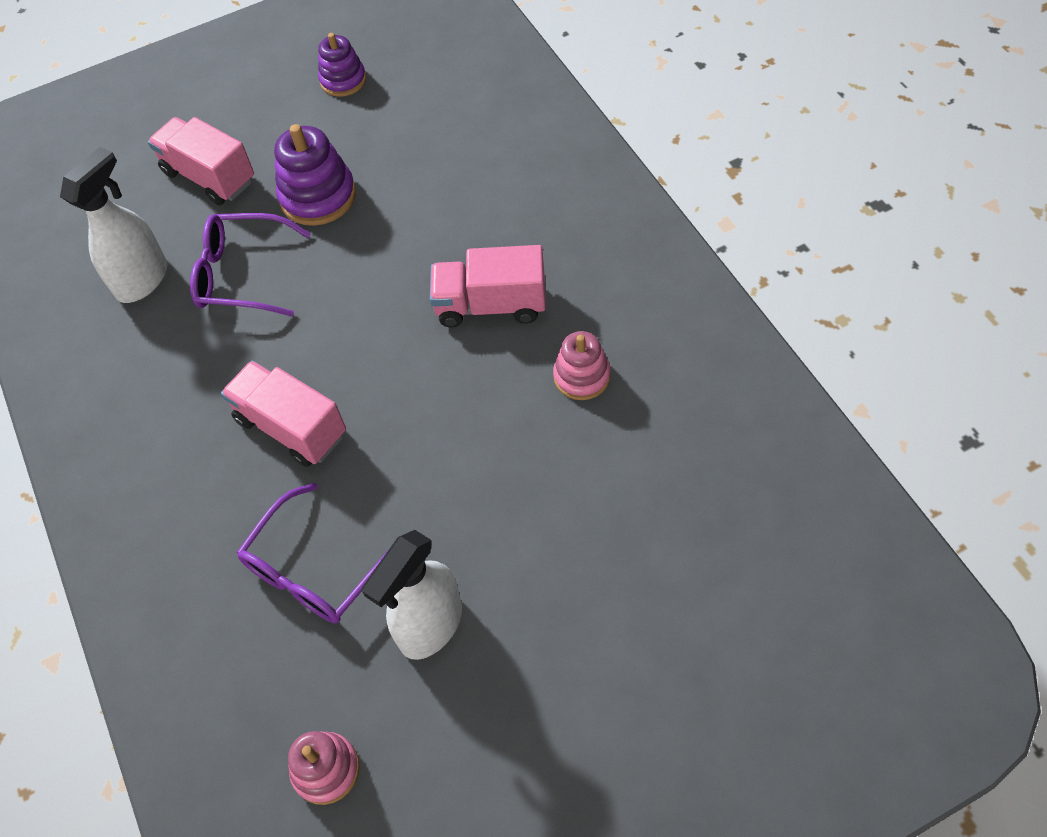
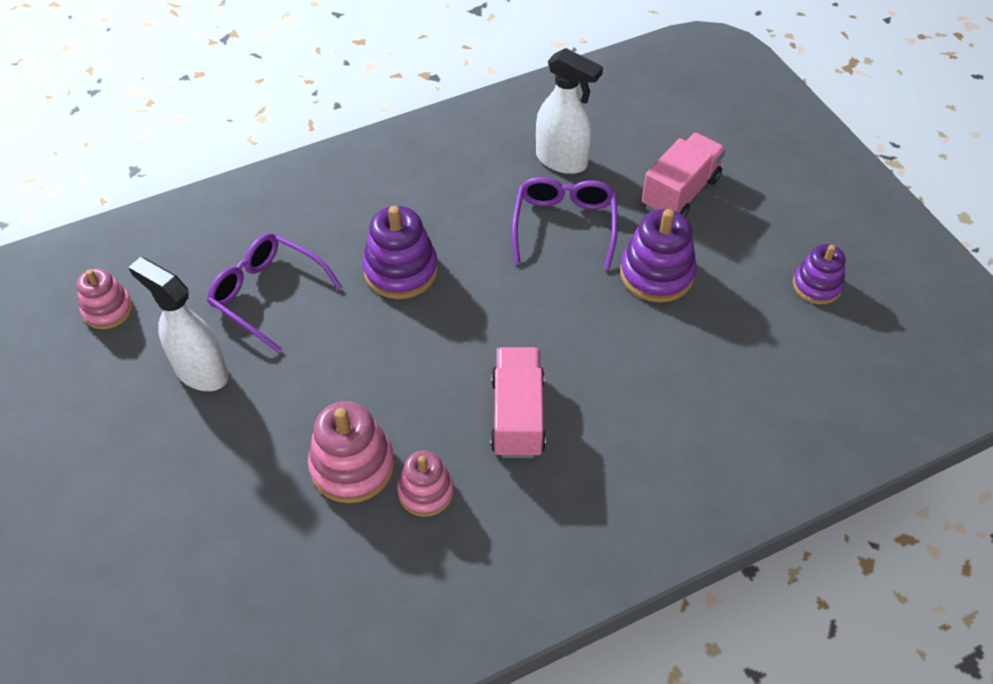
camera: 85 degrees right, 5 degrees down
pink truck [221,360,346,467] -> purple stacking toy [362,206,438,299]
none -> pink stacking toy [308,401,395,503]

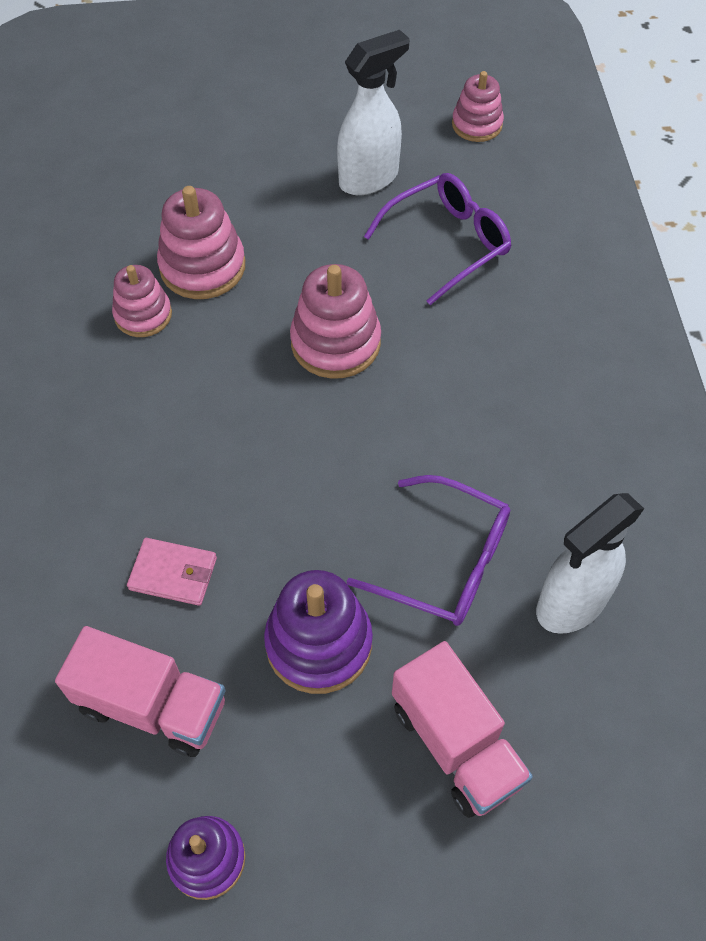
camera: 110 degrees right, 5 degrees up
purple stacking toy [362,206,438,299] -> none
pink truck [490,347,546,458] -> pink truck moved to [55,626,225,757]
none -> pink wallet [127,538,217,606]
none -> pink stacking toy [290,264,381,379]

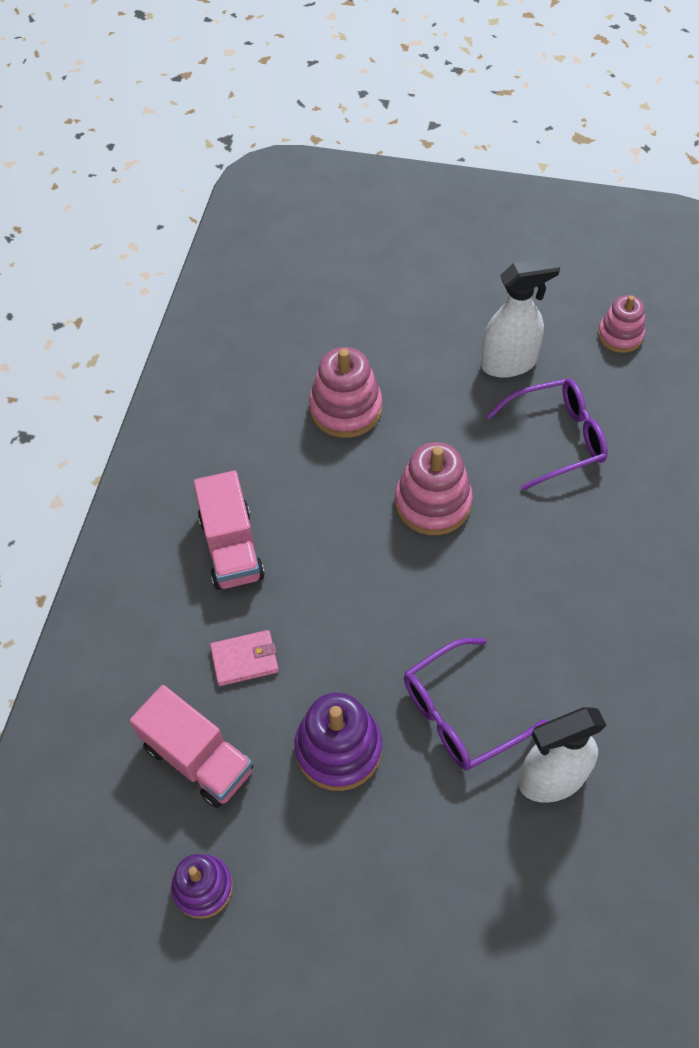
camera: 20 degrees right, 0 degrees up
pink stacking toy [112,265,172,337] -> none
pink wallet [127,538,217,606] -> pink wallet turned 45 degrees counterclockwise [210,630,279,686]
purple glasses [346,475,510,626] -> purple glasses turned 105 degrees clockwise [404,638,547,771]
pink truck [392,641,533,818] -> pink truck moved to [194,471,265,590]

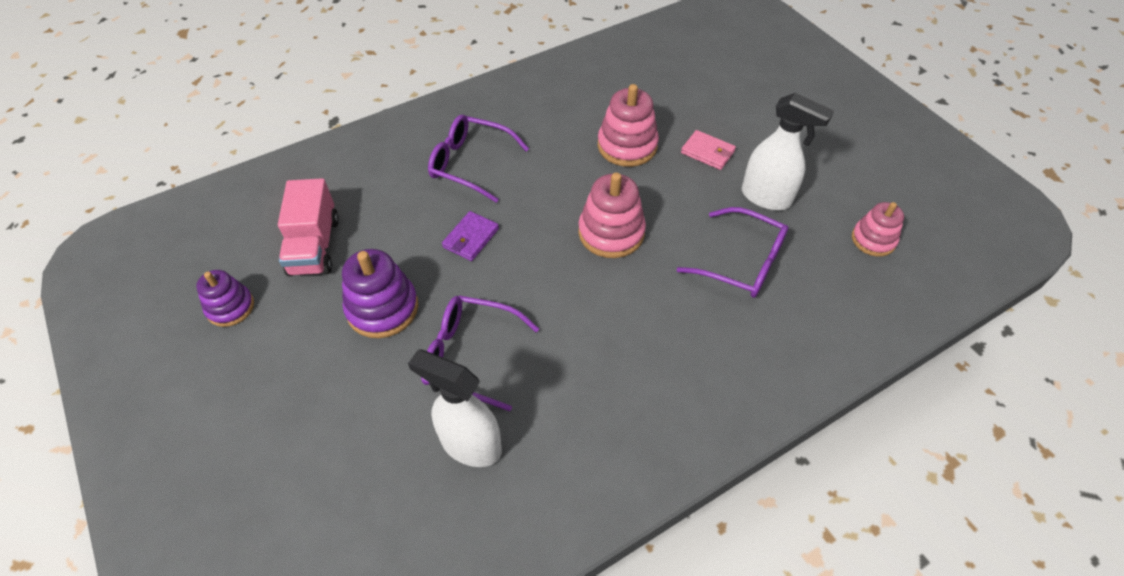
camera: 45 degrees right, 5 degrees down
pink truck [194,471,265,590] -> purple glasses [428,115,529,203]
pink wallet [210,630,279,686] -> pink wallet moved to [681,130,736,170]
none -> purple wallet [442,211,499,261]

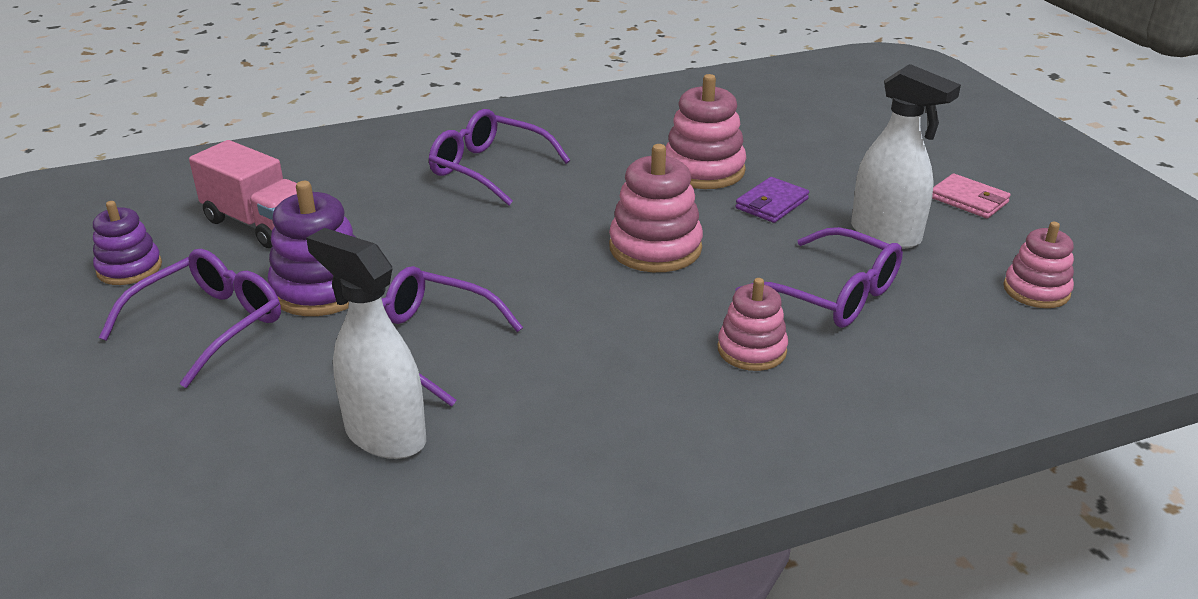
camera: 10 degrees right, 20 degrees down
pink truck [278,178,339,276] -> pink truck turned 60 degrees counterclockwise [189,140,297,248]
purple wallet [442,211,499,261] -> purple wallet moved to [735,177,809,223]
pink wallet [681,130,736,170] -> pink wallet moved to [932,173,1011,218]
none -> purple glasses [99,249,281,388]
none -> pink stacking toy [718,278,788,371]

